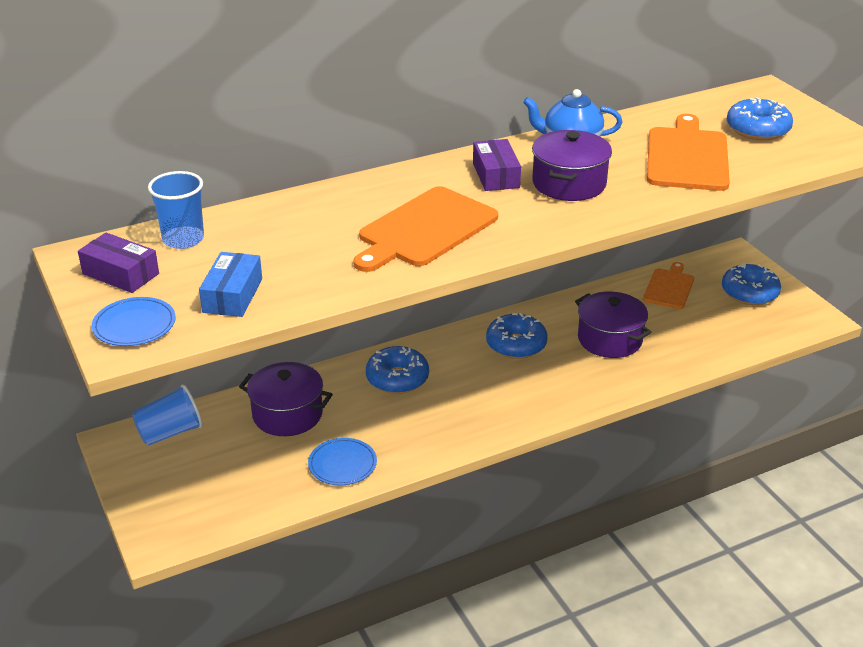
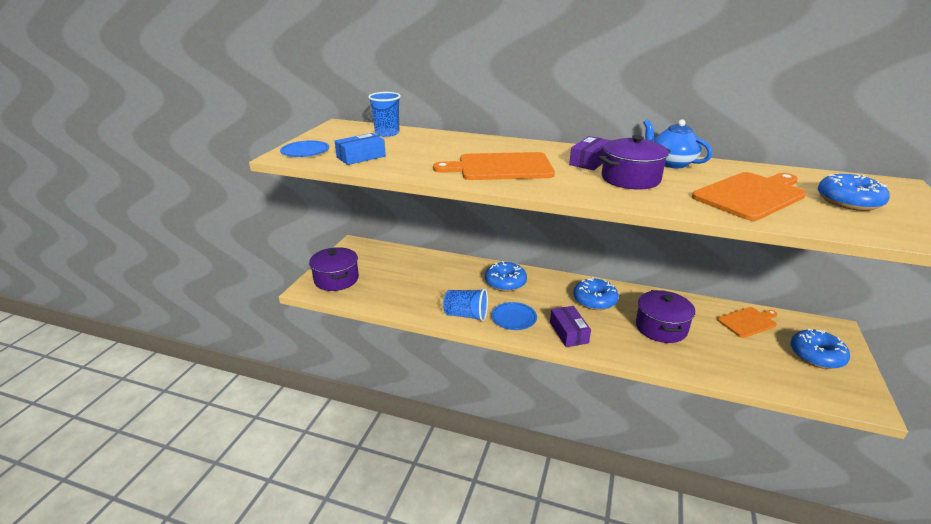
camera: 45 degrees right, 5 degrees down
purple box [78,233,159,293] -> purple box moved to [550,306,591,347]
blue cup [132,384,203,445] -> blue cup moved to [443,288,488,321]
purple pot [239,362,333,436] -> purple pot moved to [309,247,359,291]
blue plate [308,438,377,485] -> blue plate moved to [491,302,537,330]

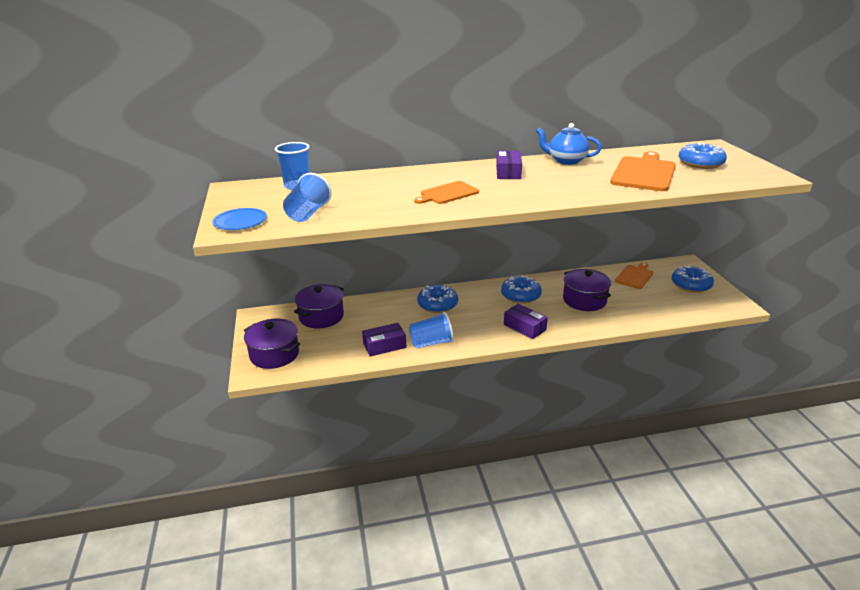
camera: 30 degrees left, 0 degrees up
blue box [335,133,386,165] -> blue cup [283,173,332,222]
orange cutting board [433,152,555,180] -> orange cutting board [414,181,479,204], size x0.61
blue plate [491,302,537,330] -> none
purple pot [598,135,670,189] -> purple pot moved to [294,284,344,329]
none -> purple box [362,323,406,357]

